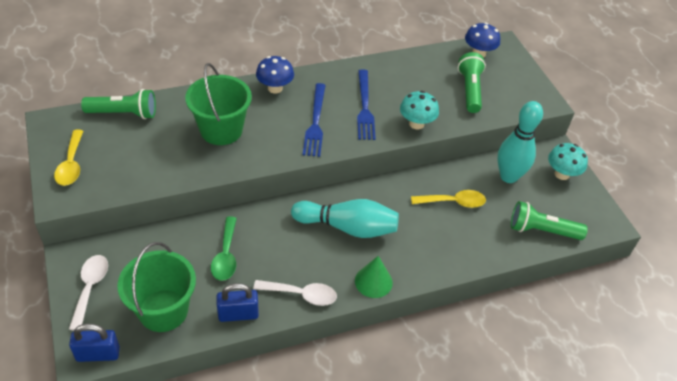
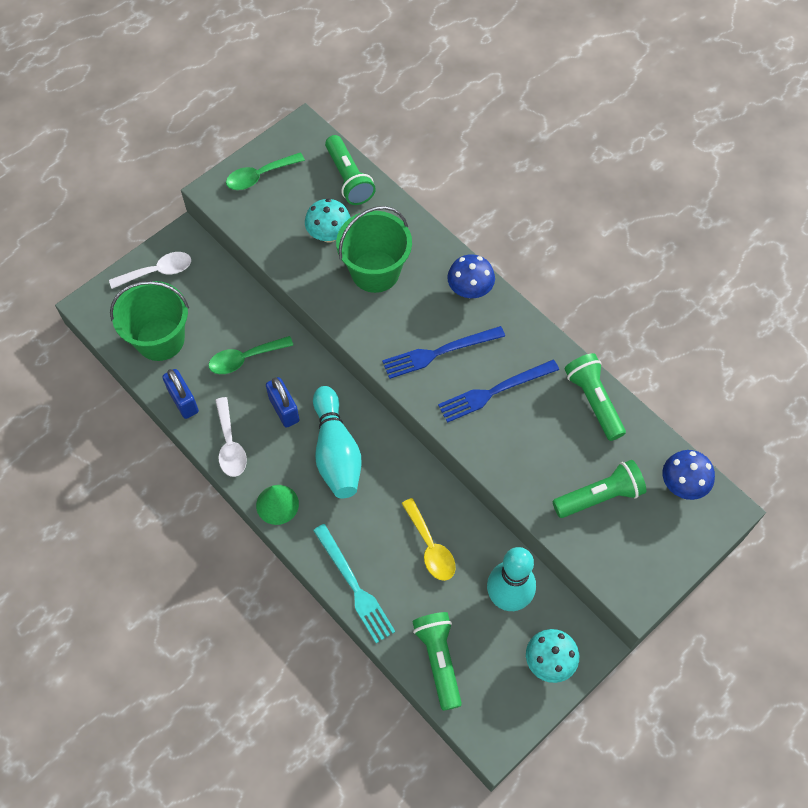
camera: 70 degrees right, 15 degrees up
yellow spoon [54,130,83,186] -> green spoon [226,152,305,190]
blue padlock [69,324,120,362] -> blue padlock moved to [266,377,300,428]
turquoise mushroom [400,91,439,129] -> turquoise mushroom moved to [305,198,351,242]
none -> turquoise fork [313,524,395,643]
none -> green flashlight [564,353,626,441]

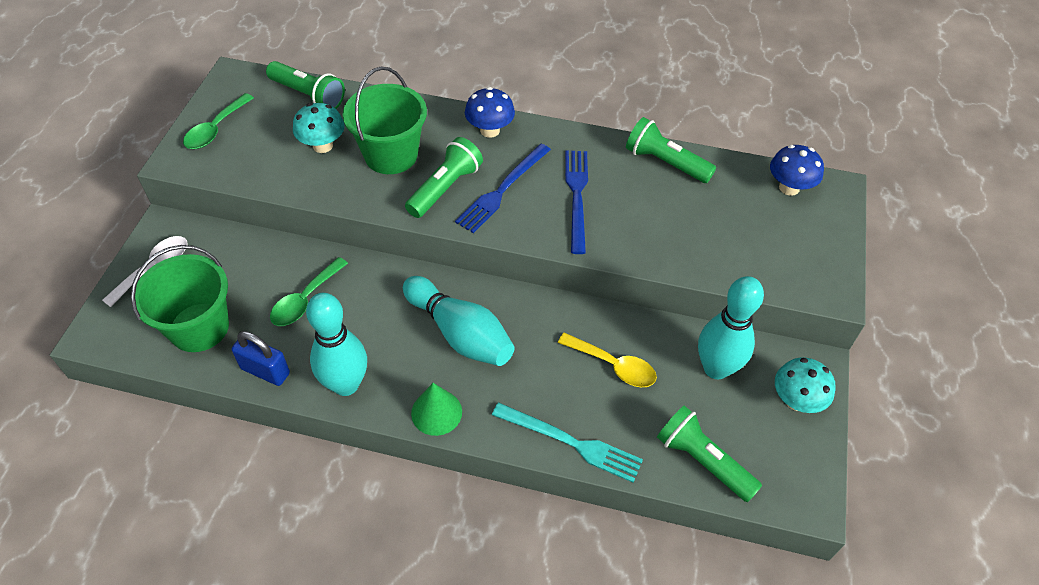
camera: 35 degrees left, 10 degrees down
white spoon [215,397,247,477] -> turquoise bowling pin [306,293,367,396]
blue padlock [266,377,300,428] -> none
blue fork [438,360,559,423] -> blue fork turned 150 degrees clockwise [565,151,588,254]
green flashlight [553,460,646,518] -> green flashlight moved to [405,137,483,218]

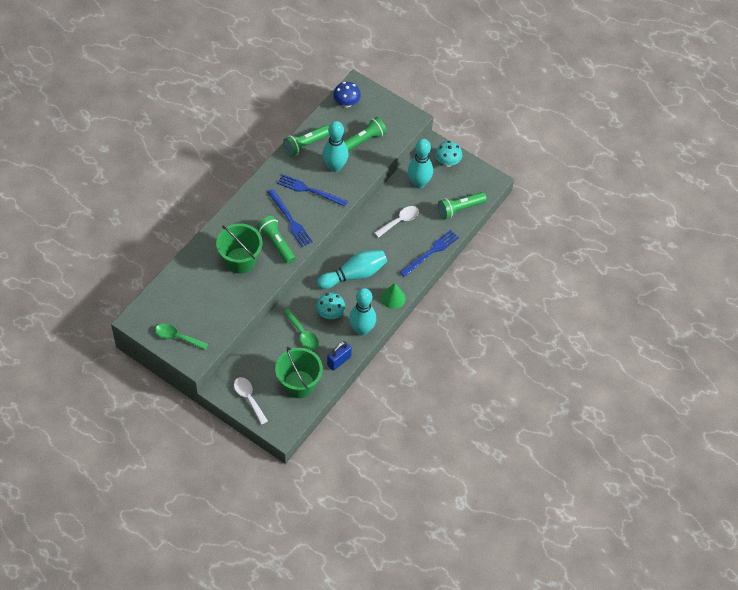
camera: 70 degrees left, 5 degrees up
green spoon [183,93,254,149] -> green spoon turned 150 degrees clockwise [155,324,208,350]
green flashlight [266,61,345,109] -> green flashlight moved to [344,117,387,151]
turquoise mushroom [293,103,345,153] -> turquoise mushroom moved to [316,292,345,319]
blue mushroom [465,87,515,138] -> none
turquoise fork [492,402,643,483] -> blue fork [400,230,459,277]
yellow spoon [558,333,657,387] -> white spoon [375,206,419,238]
none -> turquoise bowling pin [323,121,348,172]

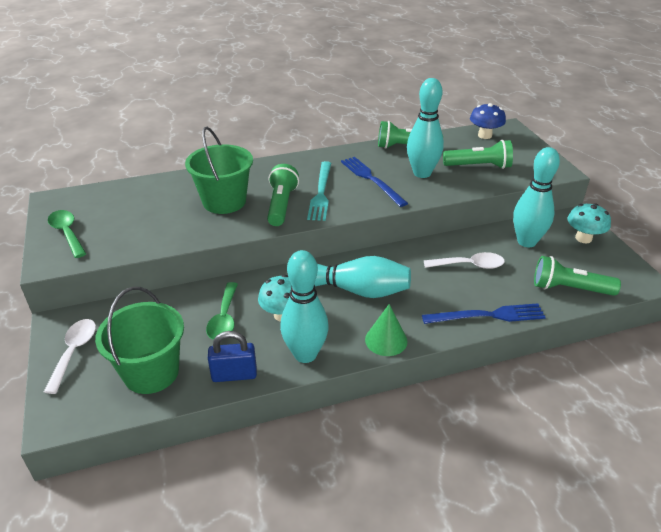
camera: 40 degrees right, 20 degrees down
blue fork [267,189,313,247] -> turquoise fork [307,161,331,221]

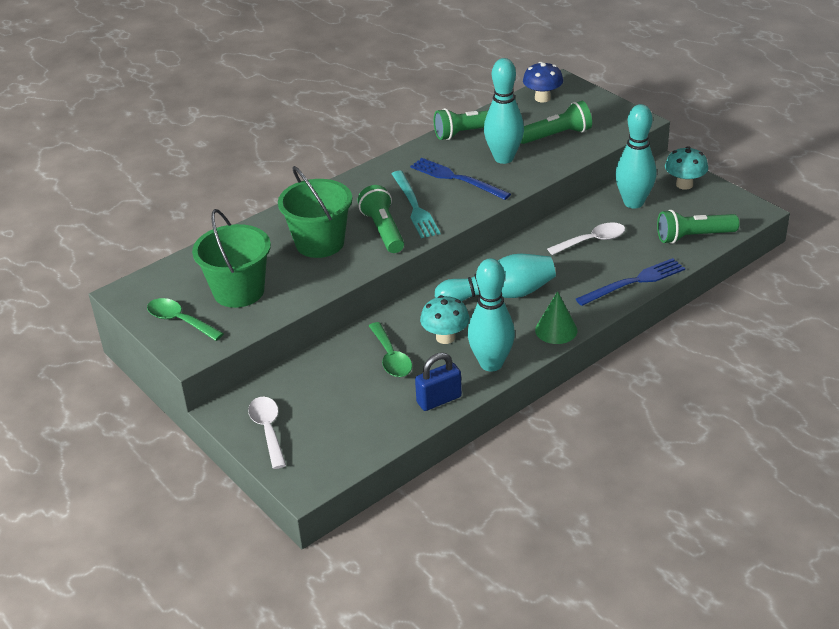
camera: 20 degrees left, 0 degrees up
green bucket [95,287,184,394] -> green bucket moved to [192,209,271,308]

